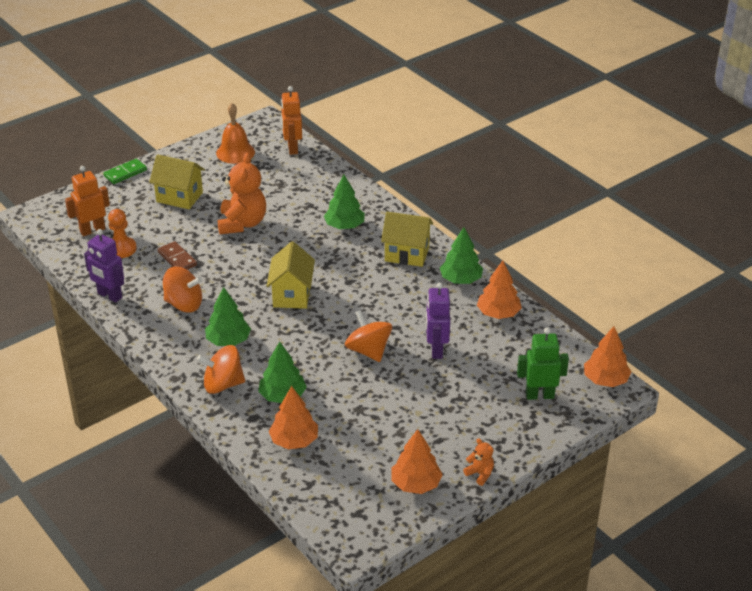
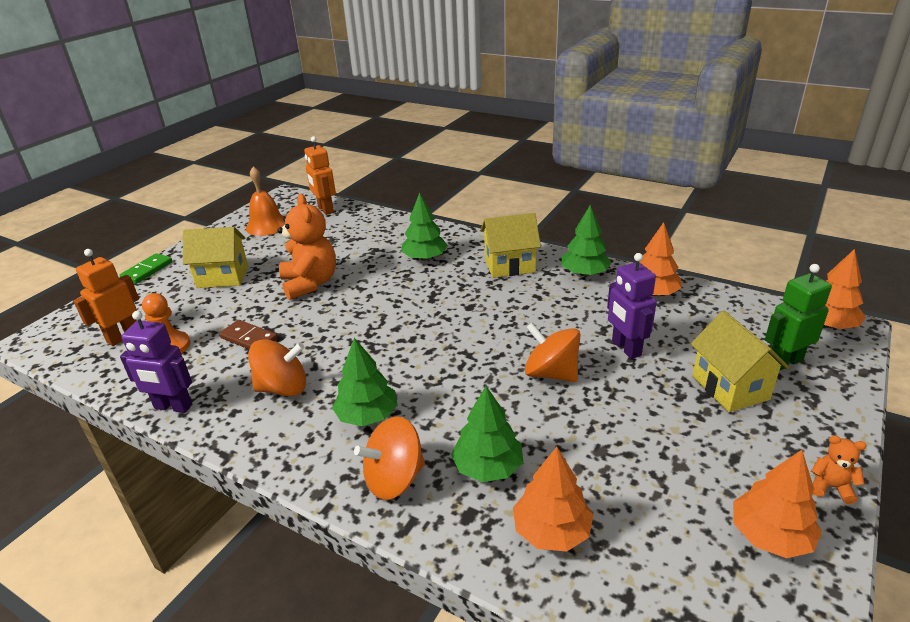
camera: 20 degrees left, 5 degrees down
yellow house [267,241,315,309] -> yellow house moved to [691,311,789,412]

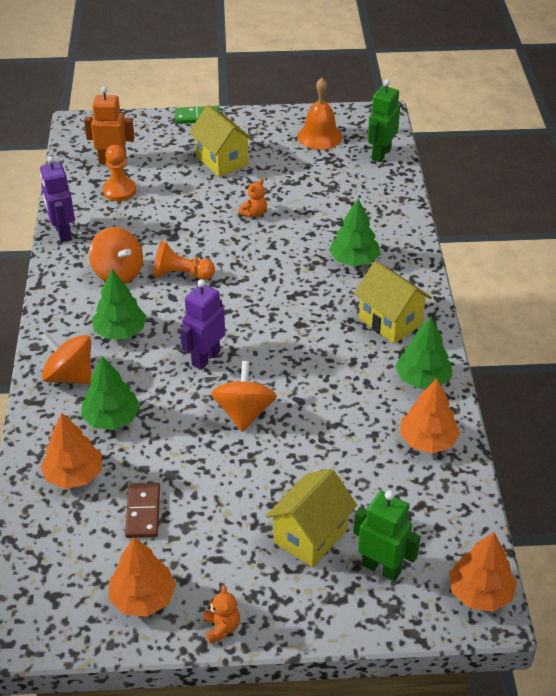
camera: 55 degrees right, 10 degrees up
brown domino [219,320,278,349] -> brown domino moved to [125,483,160,538]
orange teddy bear [277,194,336,300] -> orange teddy bear [238,179,267,217], size x0.45
orange robot [304,136,336,215] -> green robot [368,79,400,162]
purple robot [607,253,657,359] -> purple robot moved to [180,279,225,370]
none -> orange pawn [153,241,215,280]

